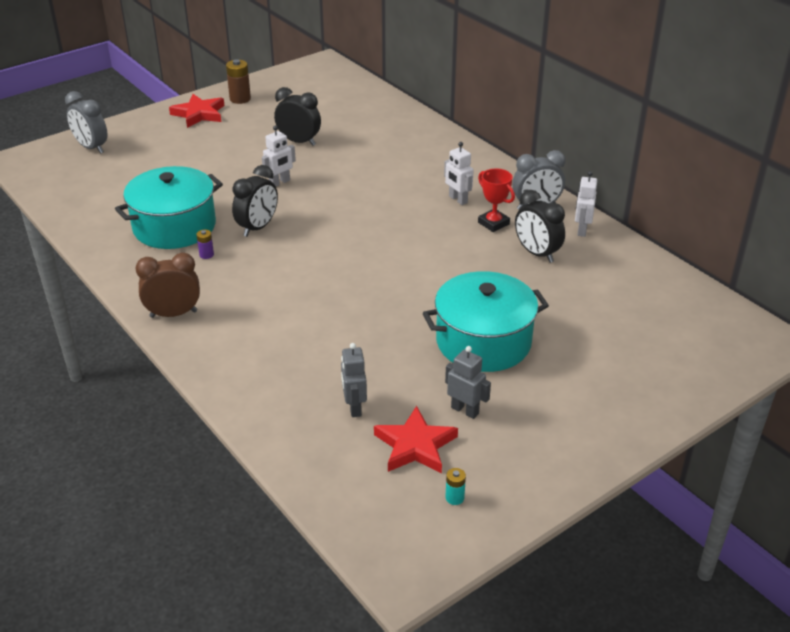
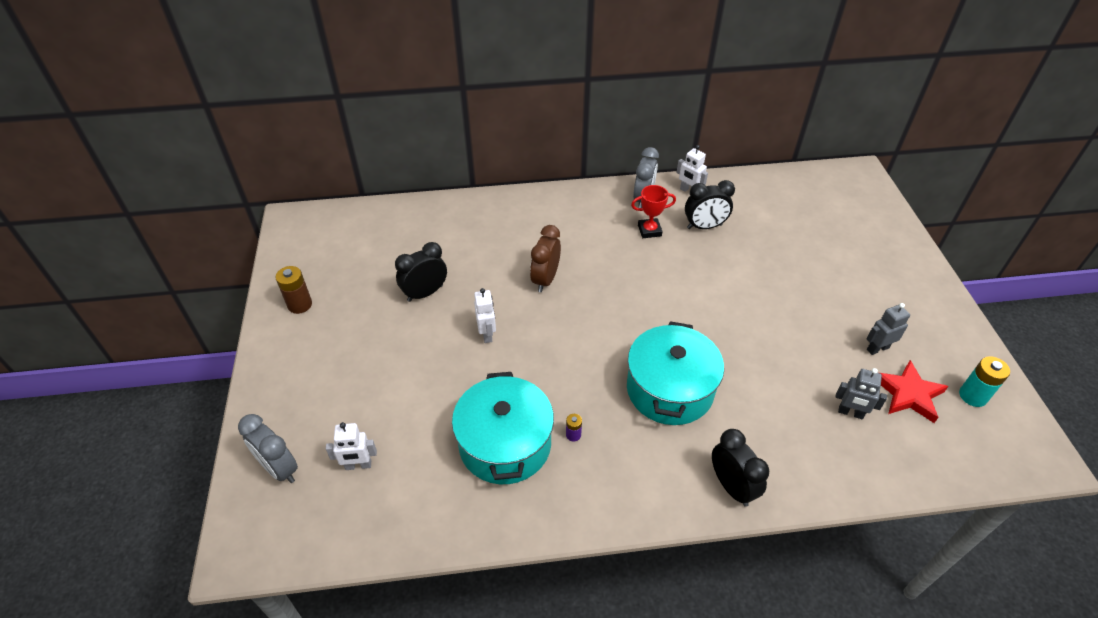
camera: 60 degrees left, 10 degrees up
grey clock [65,91,107,154] -> grey clock turned 60 degrees clockwise [238,414,298,483]
brown clock [136,253,200,318] -> brown clock moved to [530,225,561,292]
red star [169,94,225,128] -> none
black clock [232,165,278,237] -> black clock moved to [712,429,769,507]
turquoise pot [423,271,549,372] -> turquoise pot moved to [627,321,724,425]
white robot [444,142,474,205] -> white robot moved to [326,422,377,470]
turquoise battery [445,468,466,505] -> turquoise battery [959,356,1010,407], size x1.82

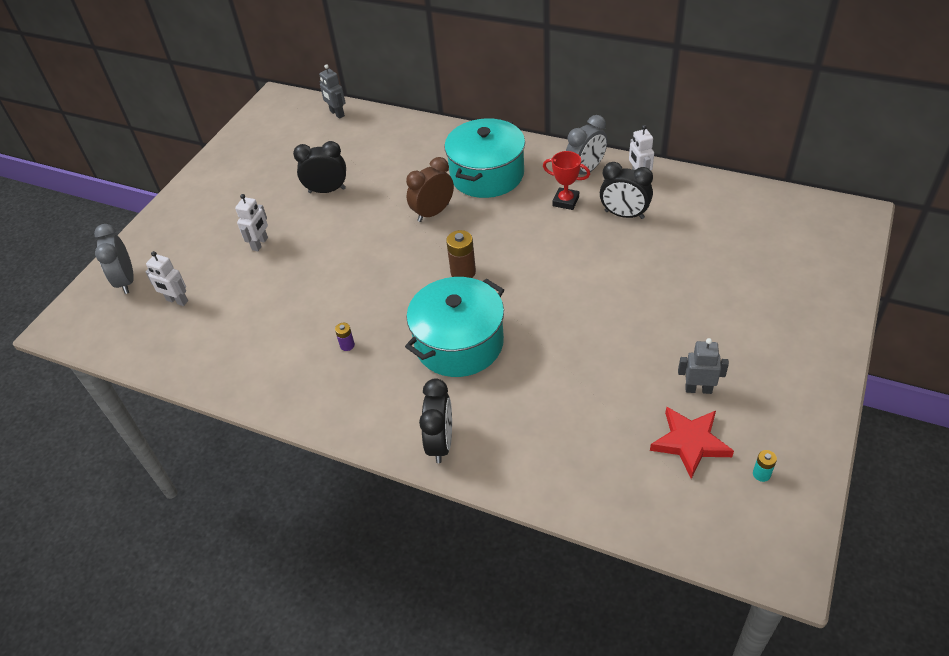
camera: 35 degrees right, 0 degrees up
brown battery [276,266,312,314] -> brown battery moved to [446,230,476,278]
turquoise pot [452,372,554,484] -> turquoise pot moved to [444,118,525,198]
white robot [474,288,496,343] -> white robot moved to [235,194,268,251]
grey robot [835,368,887,419] -> grey robot moved to [319,64,345,119]
turquoise battery [959,356,1010,407] -> turquoise battery [753,450,777,482], size x0.55

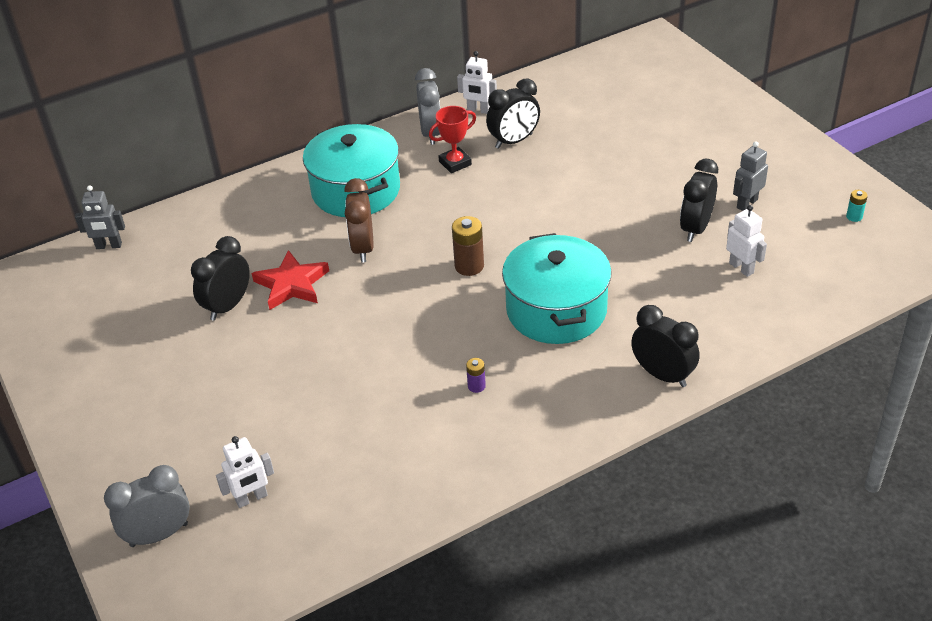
camera: 55 degrees left, 5 degrees down
grey clock [94,224,134,294] -> grey clock turned 135 degrees clockwise [104,465,190,547]
white robot [235,194,268,251] -> white robot moved to [726,205,767,277]
red star [650,407,734,479] -> red star moved to [252,250,329,310]
none -> black clock [680,159,718,242]

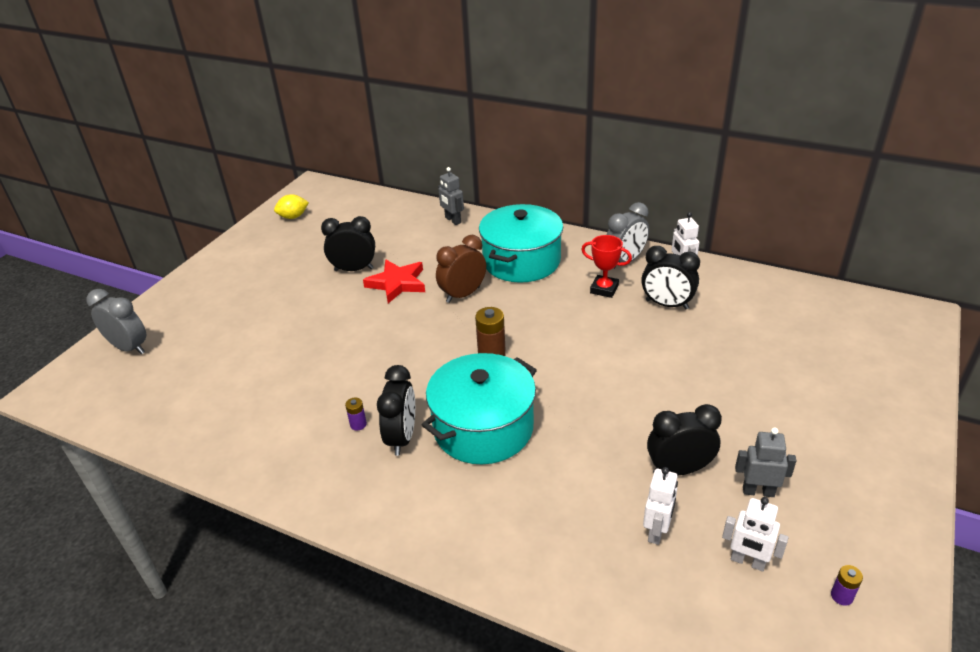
camera: 55 degrees right, 5 degrees down
grey robot [75,185,125,249] -> grey robot moved to [438,167,464,225]
white robot [216,436,274,508] -> white robot moved to [722,497,789,571]
black clock [631,305,700,387] -> black clock moved to [377,365,415,456]
turquoise battery [846,190,868,222] -> purple battery [831,565,863,606]
none -> yellow lemon [274,194,309,219]

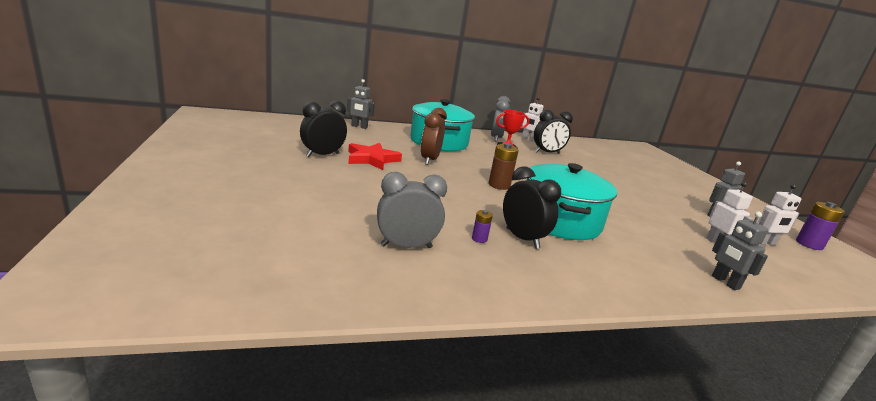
camera: 45 degrees left, 15 degrees down
grey clock [86,289,146,354] -> grey clock moved to [377,172,447,248]
yellow lemon [274,194,309,219] -> none
black clock [647,404,722,475] -> none
purple battery [831,565,863,606] -> purple battery [796,202,844,250], size x1.82
none -> grey robot [712,212,768,290]

